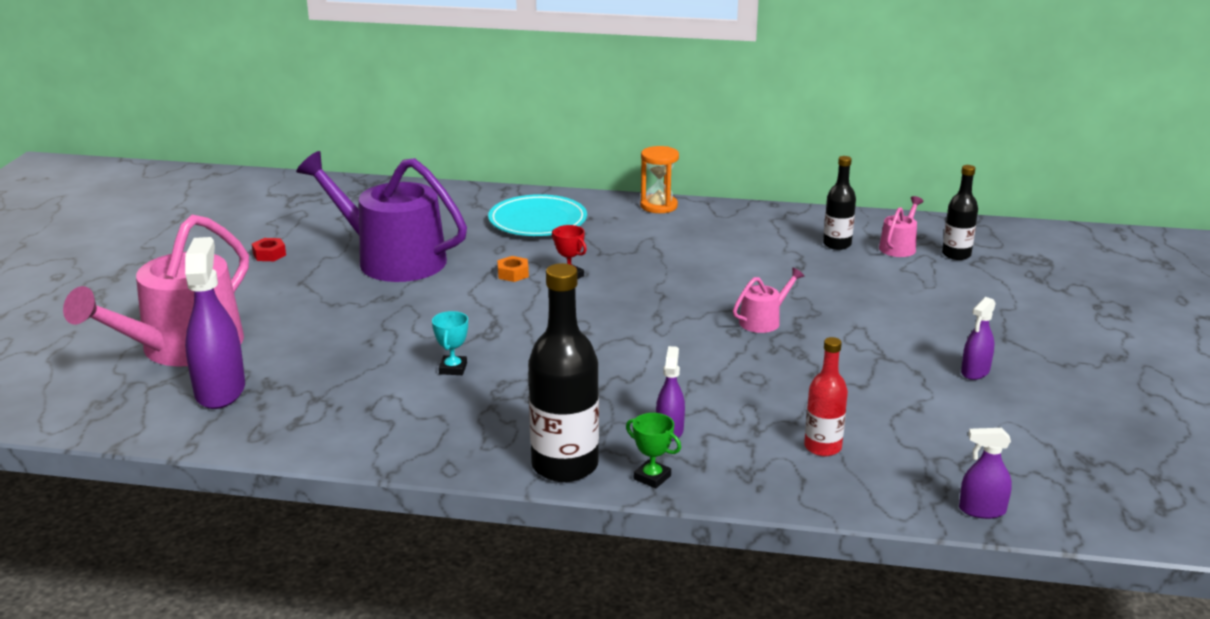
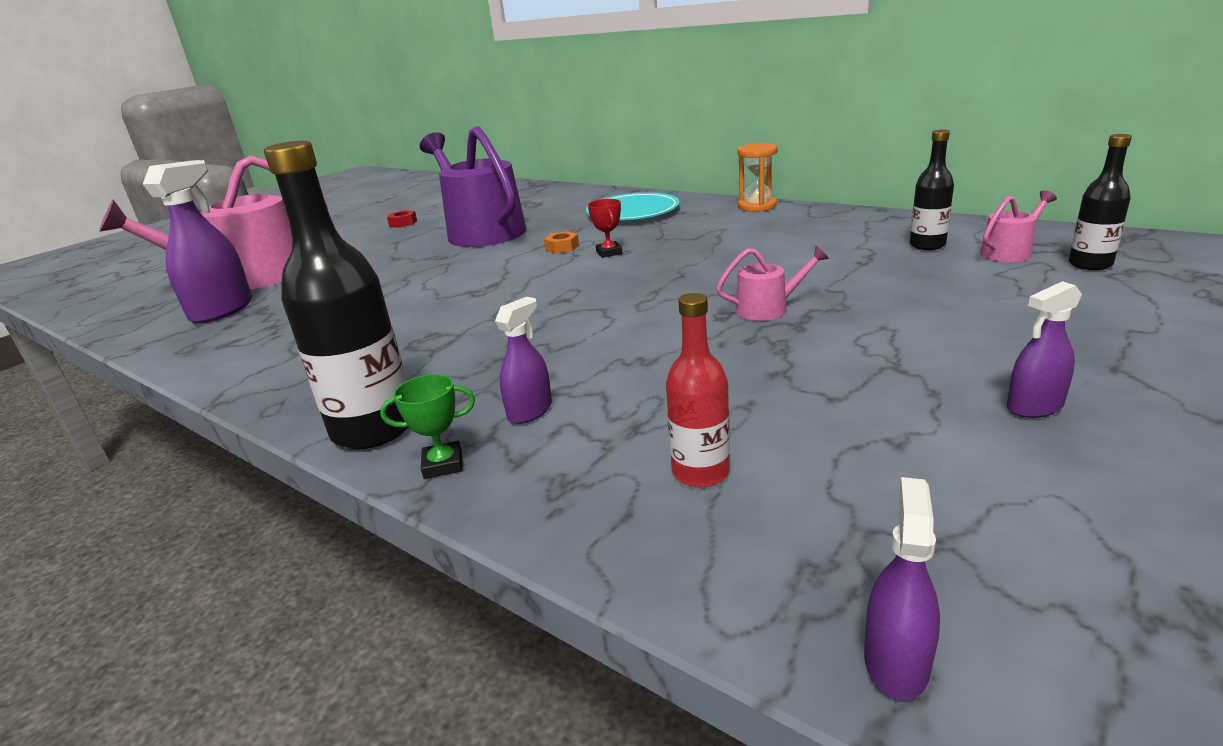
camera: 30 degrees right, 0 degrees up
turquoise trophy [432,311,468,375] -> none
green trophy [626,413,681,489] -> green trophy turned 75 degrees counterclockwise [380,374,475,479]
purple spray bottle [959,428,1012,519] -> purple spray bottle turned 75 degrees clockwise [864,477,940,700]

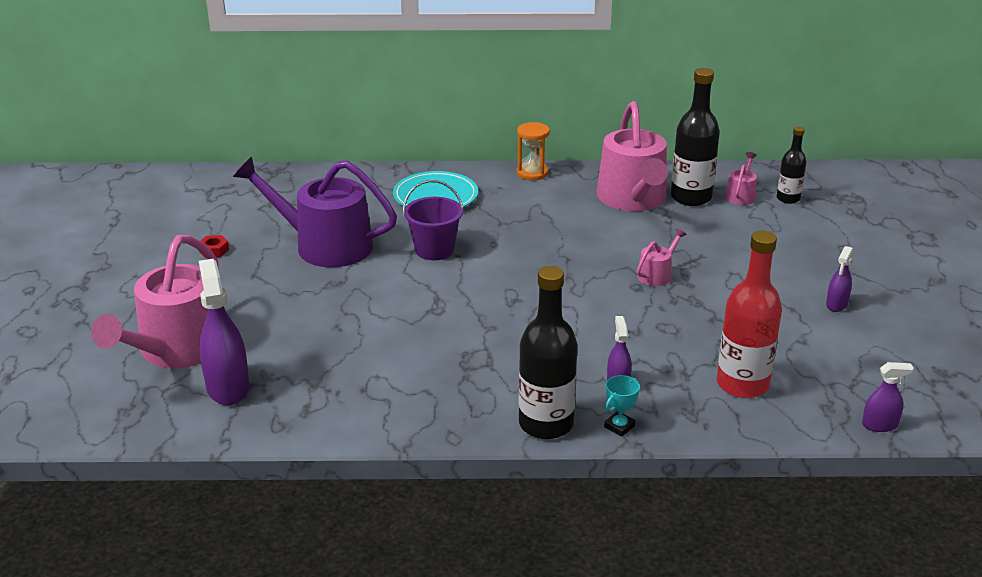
camera: 40 degrees left, 5 degrees up
green trophy [380,374,475,479] -> turquoise trophy [604,375,640,436]
orange nut [544,231,579,254] -> purple bucket [403,180,464,260]
red trophy [588,199,623,258] -> none
red bottle [666,293,730,487] -> red bottle [717,231,782,398], size x1.75
purple spray bottle [864,477,940,700] -> purple spray bottle turned 105 degrees clockwise [862,362,914,432]
black bottle [910,130,954,250] -> black bottle [671,68,720,206], size x1.75
none -> pink watering can [597,101,668,211]

